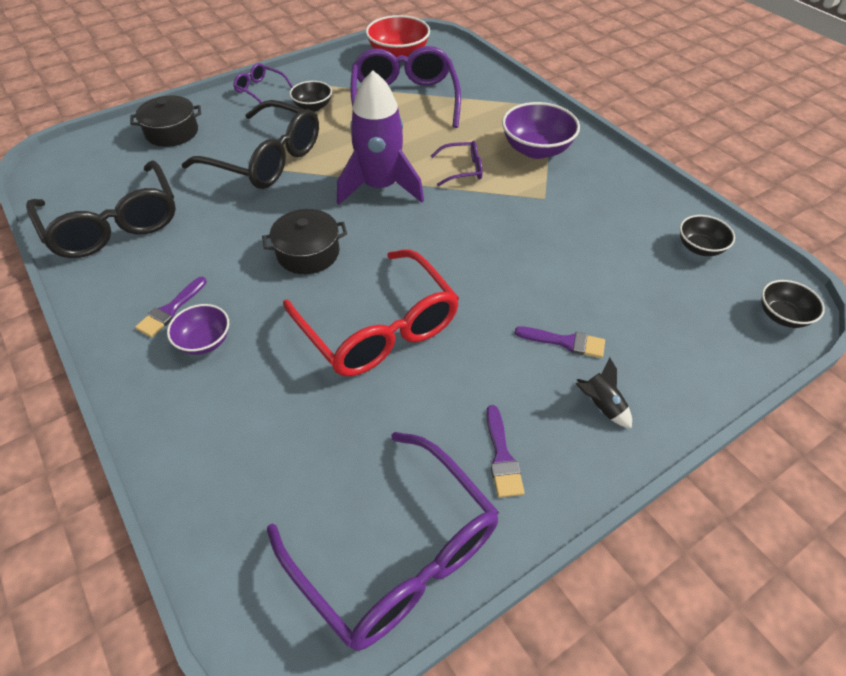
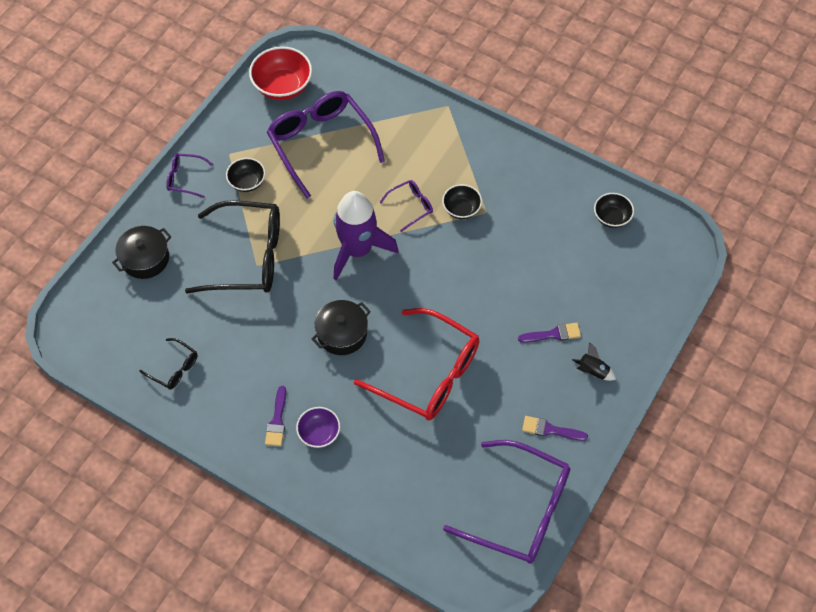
camera: 25 degrees left, 10 degrees up
black glasses [26,160,176,258] -> black glasses [139,338,197,389], size x0.46
purple brush [486,405,525,498] -> purple brush turned 135 degrees clockwise [522,416,588,441]
purple bowl [502,102,580,159] -> none
black bowl [761,280,825,328] -> black bowl moved to [442,184,482,219]

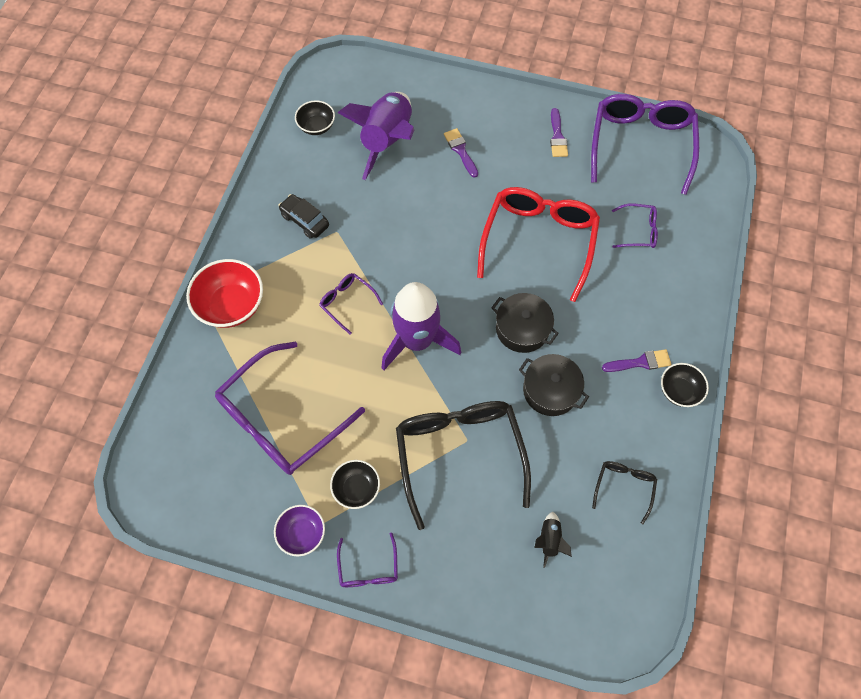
camera: 105 degrees left, 5 degrees up
black pot [112,226,172,279] -> black pot moved to [519,354,589,416]
red bowl [249,46,312,100] -> red bowl moved to [186,259,263,328]
purple bowl [296,407,340,448] -> purple bowl moved to [274,505,325,556]
black bowl [442,184,482,219] -> black bowl moved to [661,363,709,407]
black rocket [572,342,616,381] -> black rocket moved to [534,512,572,568]
none -> black car [278,194,329,239]
none -> purple rocket [338,92,414,180]
none -> purple glasses [612,204,658,248]

